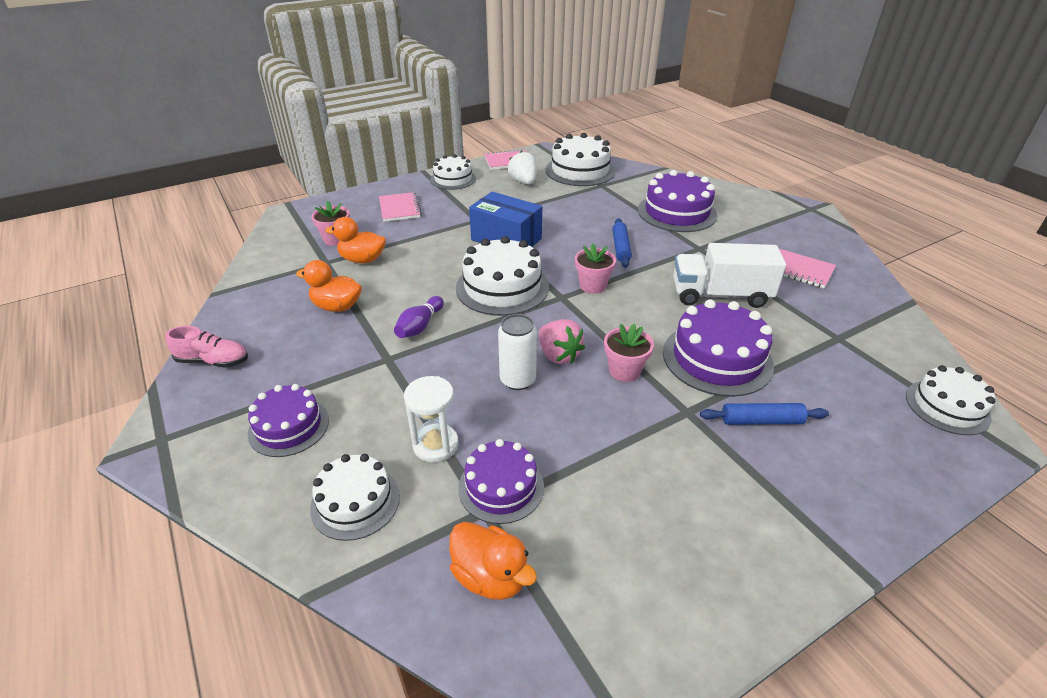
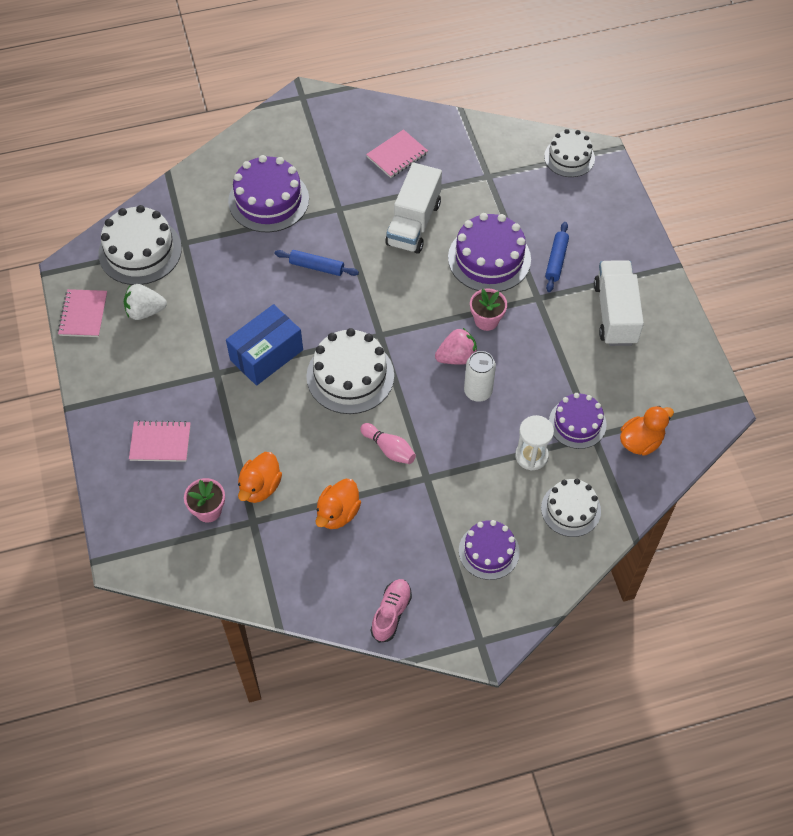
camera: 75 degrees left, 20 degrees up
purple bowling pin [394,296,444,338] -> pink bowling pin [360,423,416,464]
white cake [430,154,476,190] -> none
pink flower pot [575,243,616,293] -> none
none -> white truck [594,260,644,346]

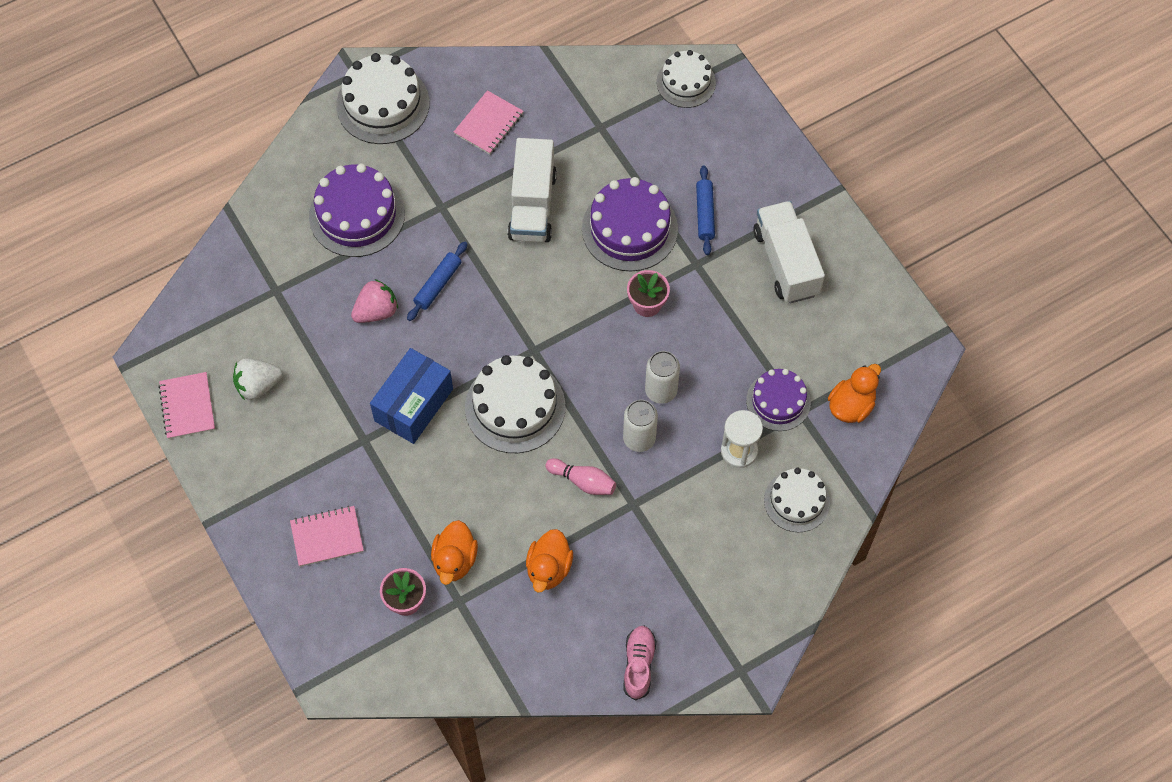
camera: 15 degrees left, 5 degrees up
white cake [98,205,182,285] -> white cake moved to [336,53,430,144]
blue rolling pin [274,250,359,276] -> blue rolling pin turned 60 degrees counterclockwise [407,242,468,321]
pink strawberry [435,328,477,365] -> pink strawberry moved to [351,279,398,323]
purple cake [459,520,520,580] -> none
none -> white can [623,400,658,452]

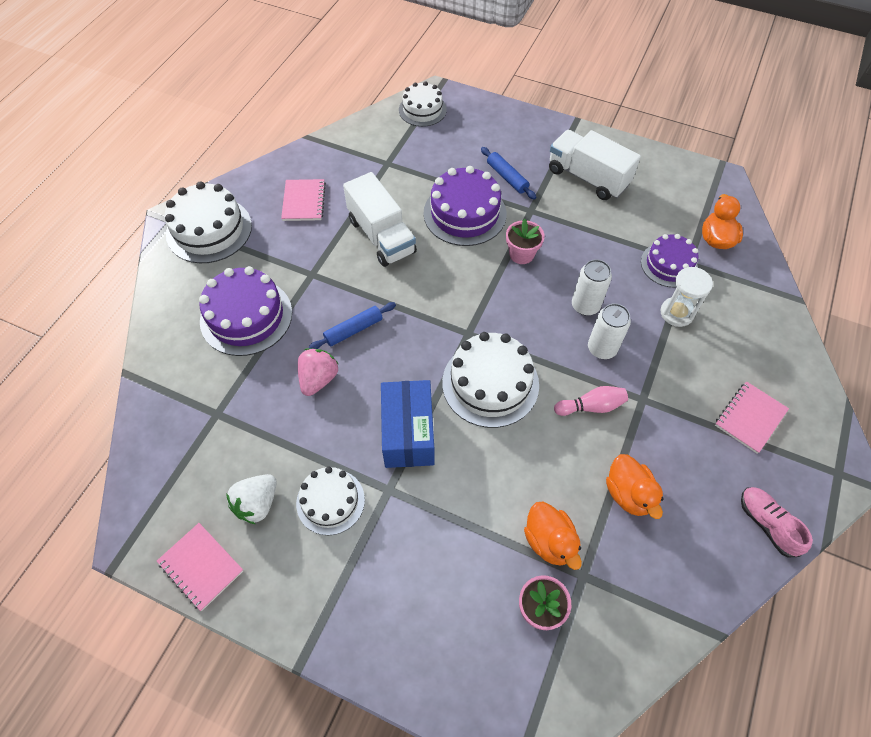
camera: 35 degrees left, 5 degrees down
pink notebook [290,506,364,567] -> pink notebook moved to [715,381,789,454]
blue rolling pin [407,242,468,321] -> blue rolling pin turned 60 degrees clockwise [309,302,396,349]
white cake [764,468,830,532] -> white cake moved to [296,467,365,535]

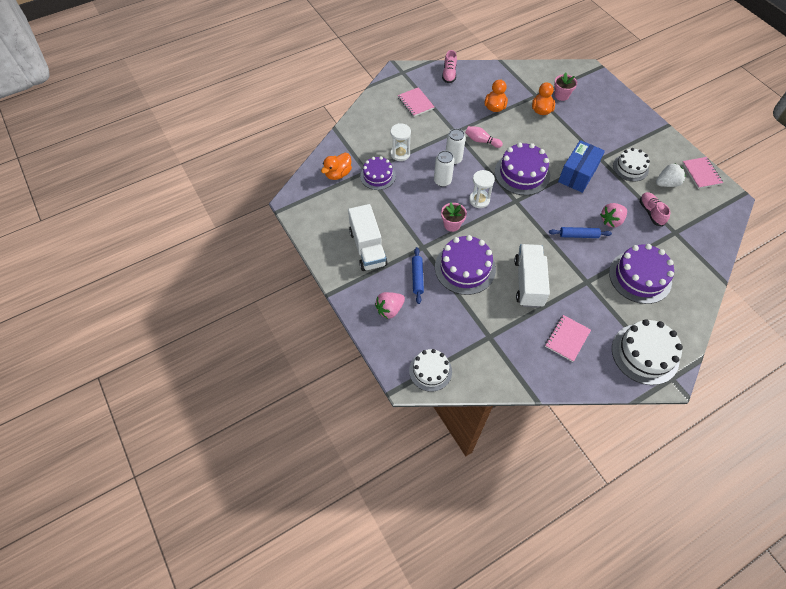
camera: 145 degrees left, 0 degrees up
white cake [442,332,539,428] -> purple cake [495,143,550,195]
pink notebook [715,381,789,454] -> pink notebook turned 75 degrees clockwise [398,87,435,117]
none -> pink strawberry [375,292,405,319]
none -> white hourglass [469,170,495,208]
none -> pink shoe [640,192,670,227]

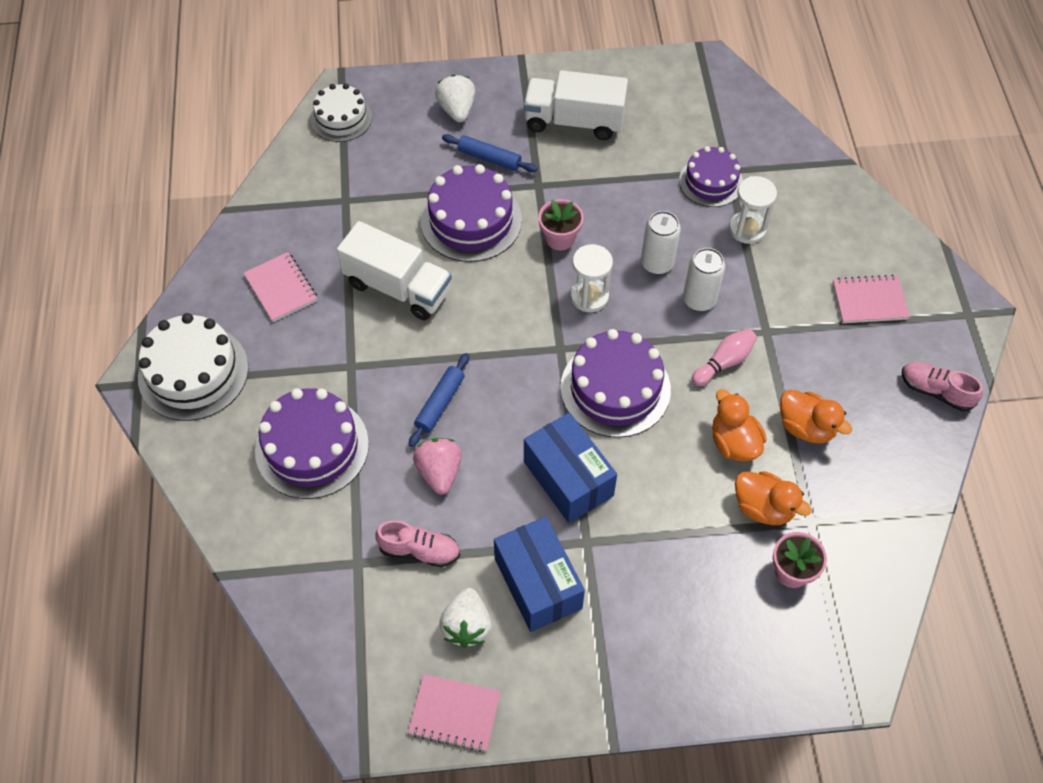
camera: 115 degrees right, 0 degrees up
orange duck [321,153,352,180] -> orange duck moved to [712,389,767,461]
pink strawberry [375,292,405,319] -> white strawberry [435,75,475,122]
white cake [613,148,650,181] -> blue box [494,516,585,632]

